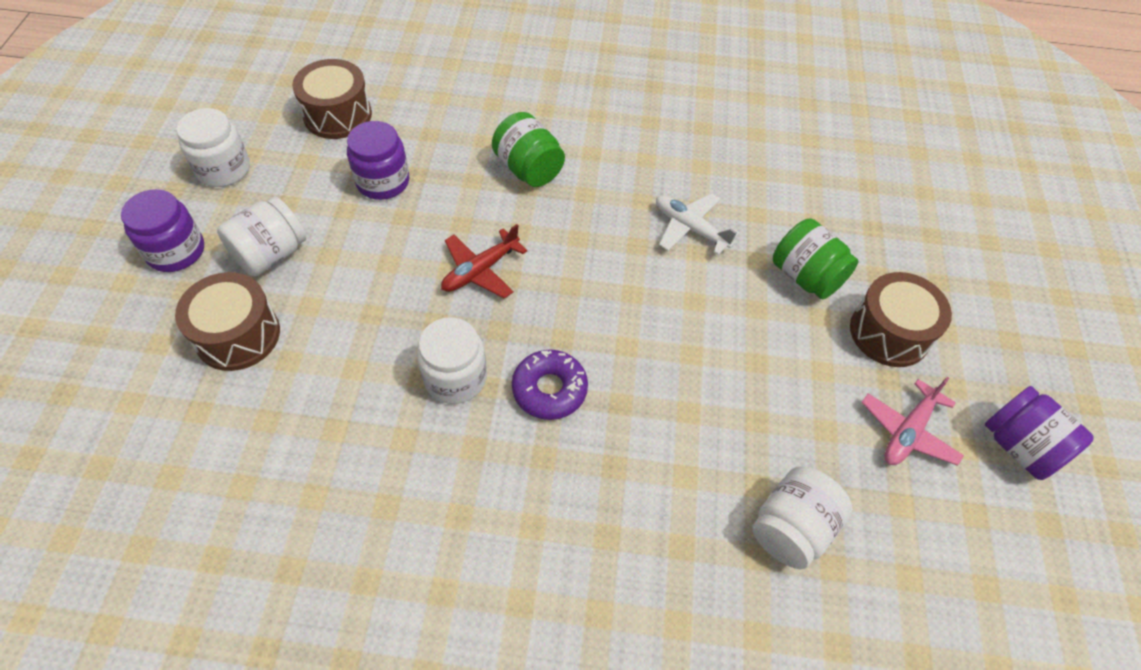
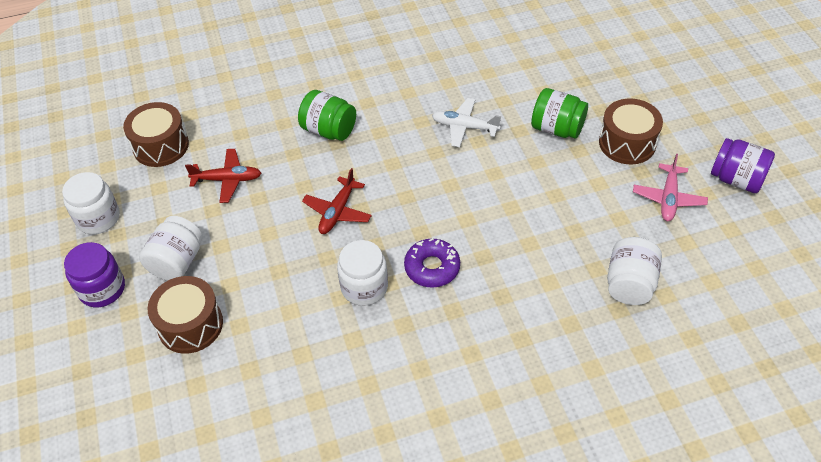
camera: 20 degrees left, 5 degrees down
purple jar [347,121,409,200] -> red plane [185,149,261,203]

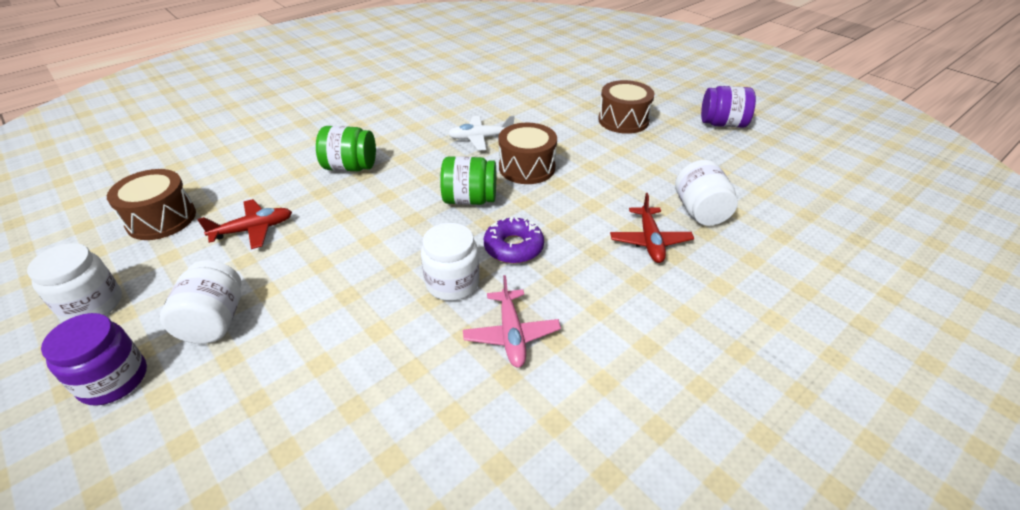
camera: 25 degrees left, 10 degrees down
brown drum [148,276,223,354] -> brown drum moved to [498,123,557,184]
red plane [302,168,372,234] -> red plane moved to [610,193,694,263]
green jar [531,88,588,139] -> green jar moved to [440,156,496,205]
pink plane [633,154,708,221] -> pink plane moved to [463,275,561,367]

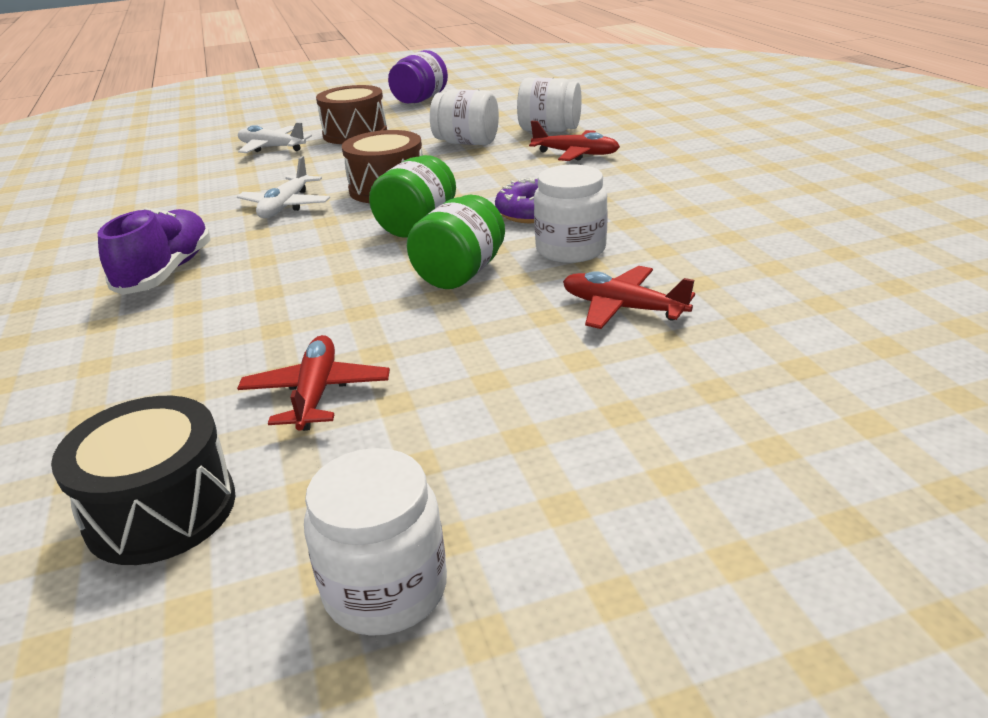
camera: 65 degrees left, 10 degrees down
purple jar [41,313,147,406] -> none
brown drum [107,169,196,240] -> black drum [51,396,235,565]
white jar [160,260,242,344] -> white jar moved to [430,89,499,145]
green jar [316,126,376,172] -> green jar moved to [407,195,505,289]
pink plane [463,275,561,367] -> none
none -> purple shoe [98,208,210,295]
none -> white plane [238,122,312,153]
none -> red plane [563,266,695,329]

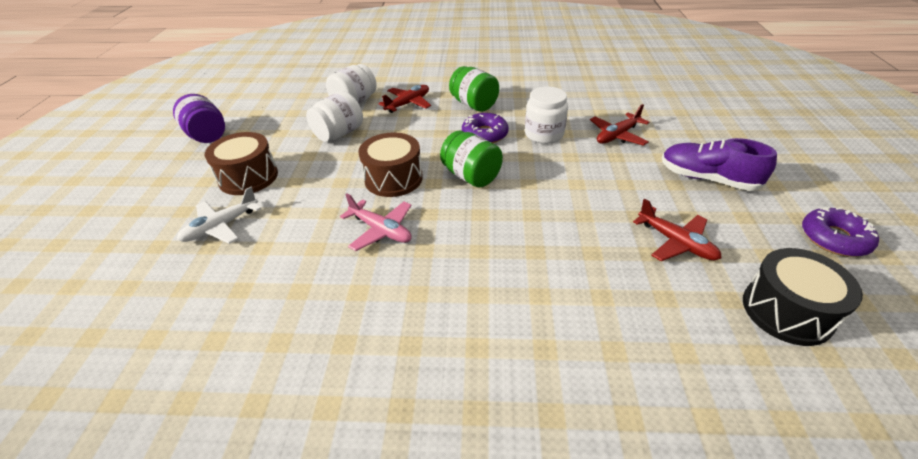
camera: 70 degrees left, 10 degrees up
purple shoe [98,208,210,295] -> purple shoe moved to [662,138,777,191]
white plane [237,156,330,218] -> pink plane [340,193,412,251]
red plane [237,335,390,431] -> red plane turned 150 degrees counterclockwise [633,198,721,261]
white jar [304,448,447,636] -> purple donut [802,207,879,256]
green jar [407,195,505,289] -> green jar moved to [449,66,499,112]

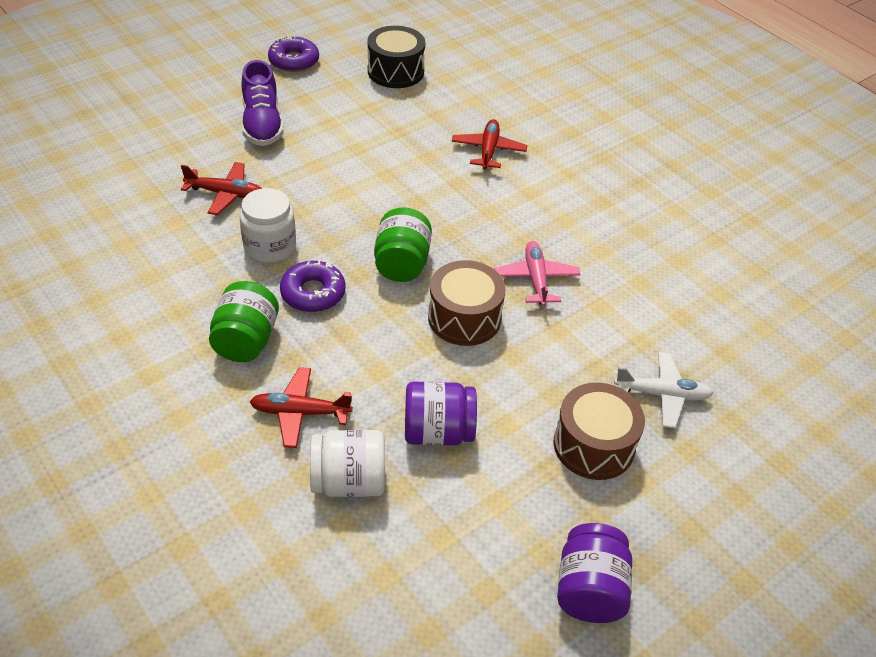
camera: 135 degrees left, 5 degrees up
white jar [306,91,363,142] -> purple jar [405,381,477,445]
red plane [633,198,721,261] -> red plane moved to [452,119,528,170]

